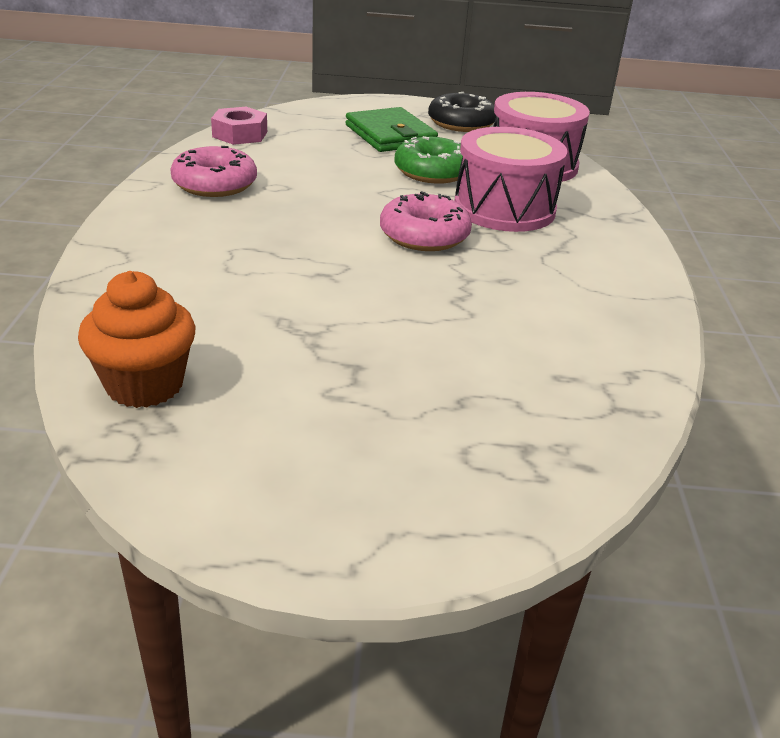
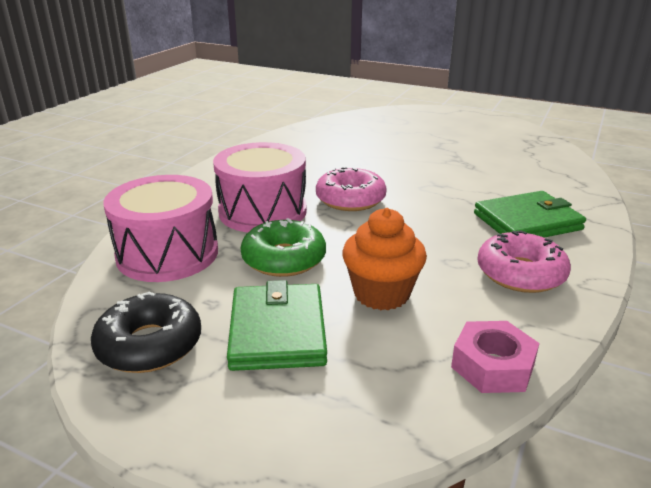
camera: 155 degrees left, 5 degrees down
orange cupcake [78,271,195,408] -> orange cupcake moved to [342,208,427,310]
none -> green wallet [474,191,586,238]

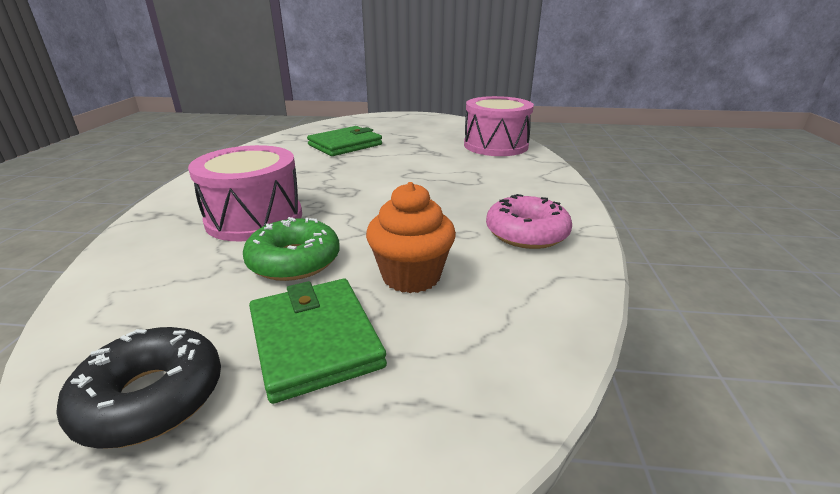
camera: 20 degrees left, 0 degrees up
pink drum [103,175,218,282] -> pink drum moved to [464,96,534,156]
pink donut [316,167,387,211] -> none
pink nut [451,321,539,393] -> none
green wallet [474,191,586,238] -> green wallet moved to [307,126,382,156]

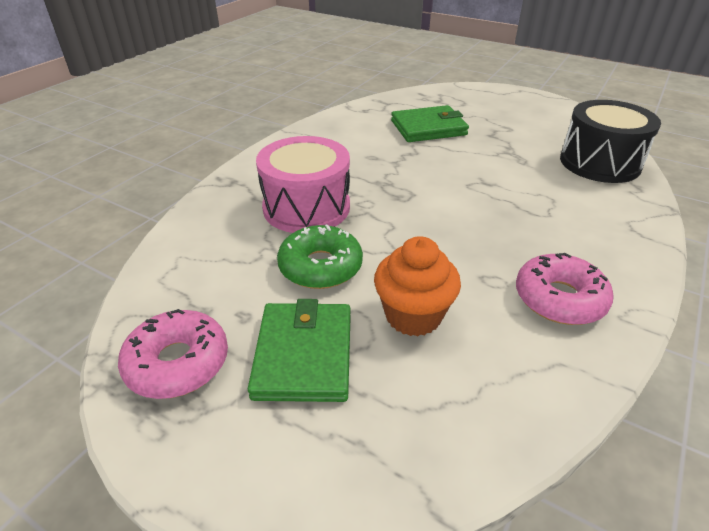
camera: 25 degrees right, 10 degrees up
black donut [56,327,221,449] -> pink donut [118,309,228,399]
pink drum [464,96,534,156] -> black drum [560,100,661,183]

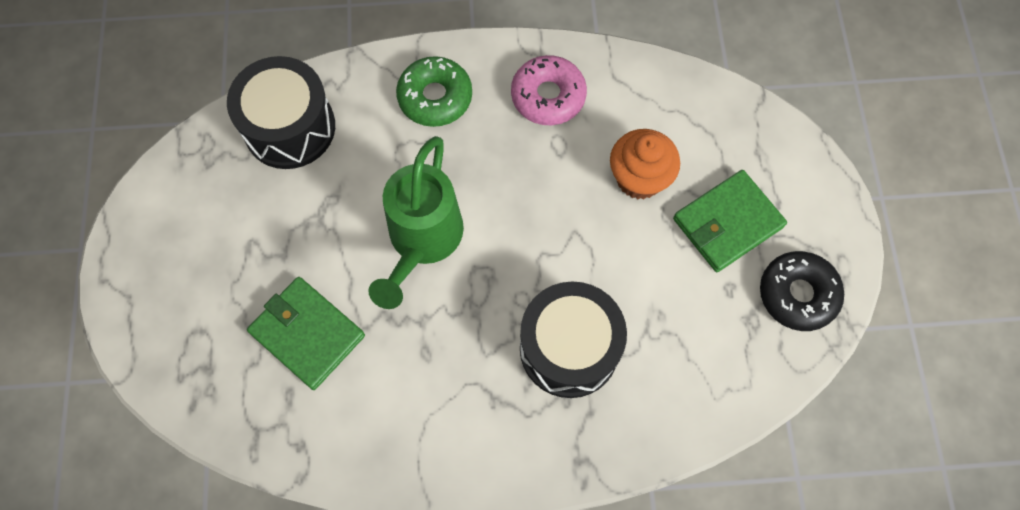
camera: 125 degrees left, 30 degrees up
pink donut [118,309,228,399] -> black donut [760,251,844,331]
pink drum [256,136,350,233] -> black drum [520,281,627,398]
green donut [277,224,363,289] -> green donut moved to [396,56,472,127]
none -> green watering can [368,136,464,309]

